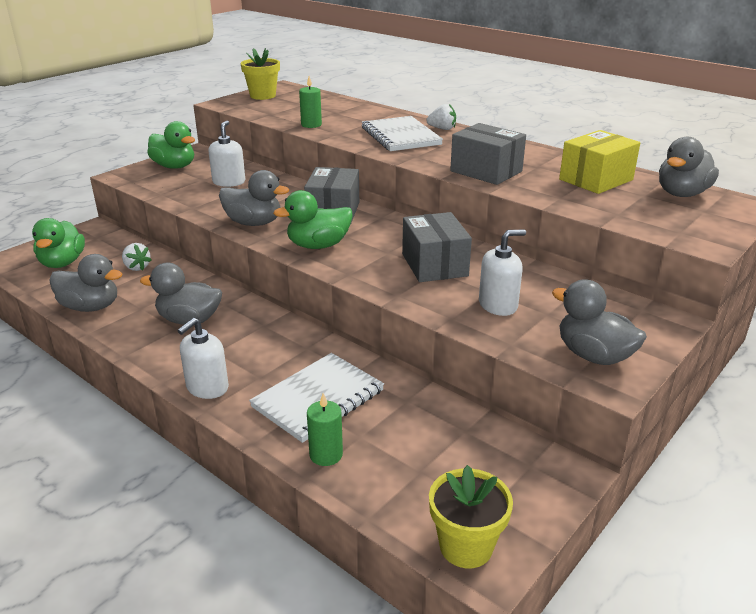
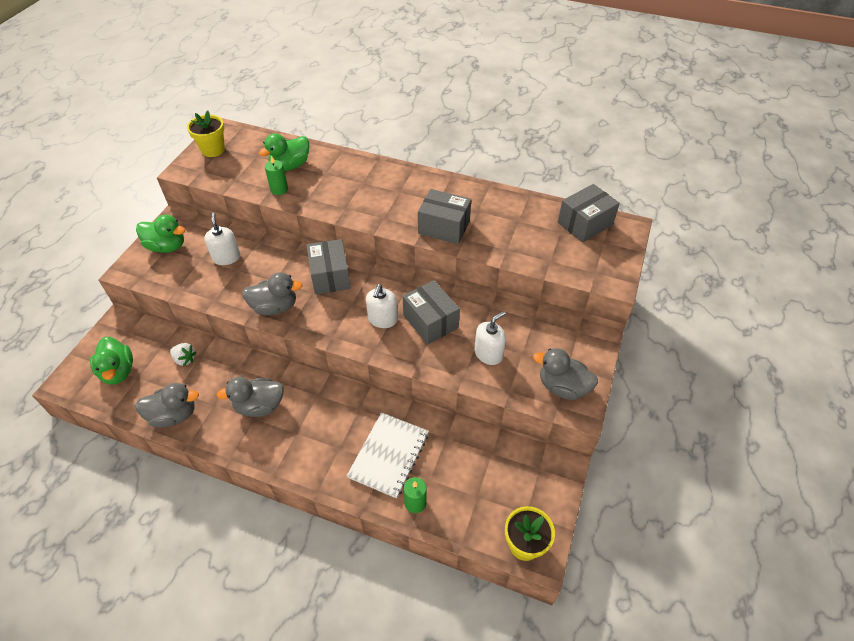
camera: 20 degrees left, 20 degrees up
white soap dispenser [177,318,229,399] -> white soap dispenser moved to [366,284,398,328]
green duck [273,190,353,249] -> green duck moved to [259,133,309,171]
white notebook [362,116,443,151] -> none
white strawberry [426,104,456,130] -> none
yellow box [559,130,640,194] -> none
grey duck [659,137,719,197] -> grey box [558,184,620,243]

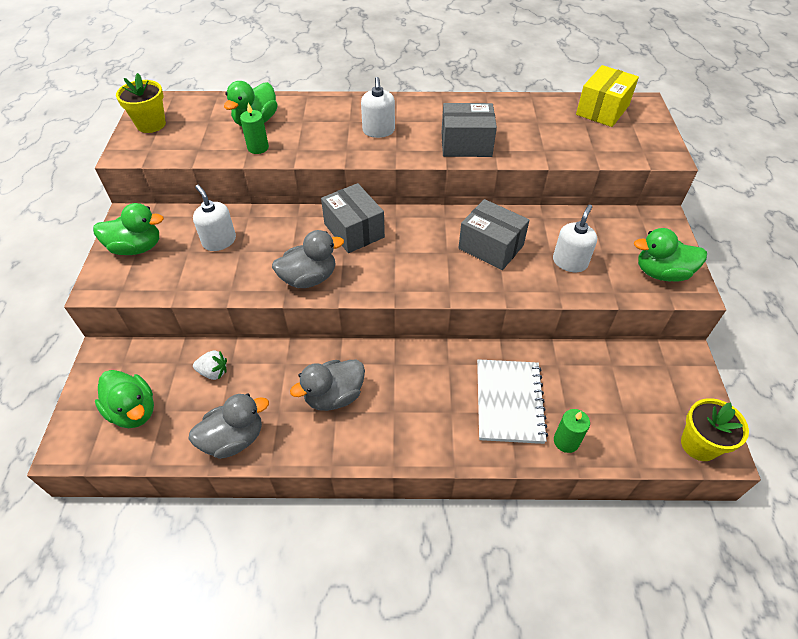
camera: 20 degrees left, 0 degrees up
white soap dispenser [366,284,398,328] -> white soap dispenser moved to [361,77,395,138]
grey duck [533,348,598,400] -> green duck [634,228,707,282]
grey box [558,184,620,243] -> yellow box [576,65,639,127]

